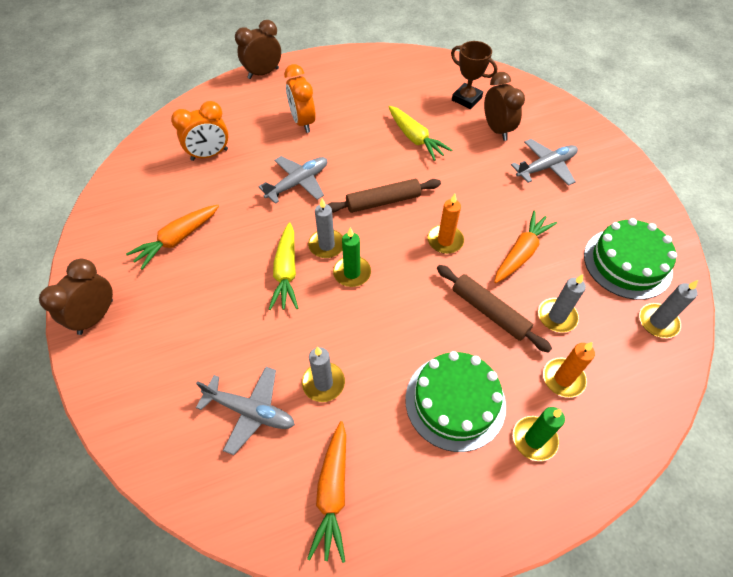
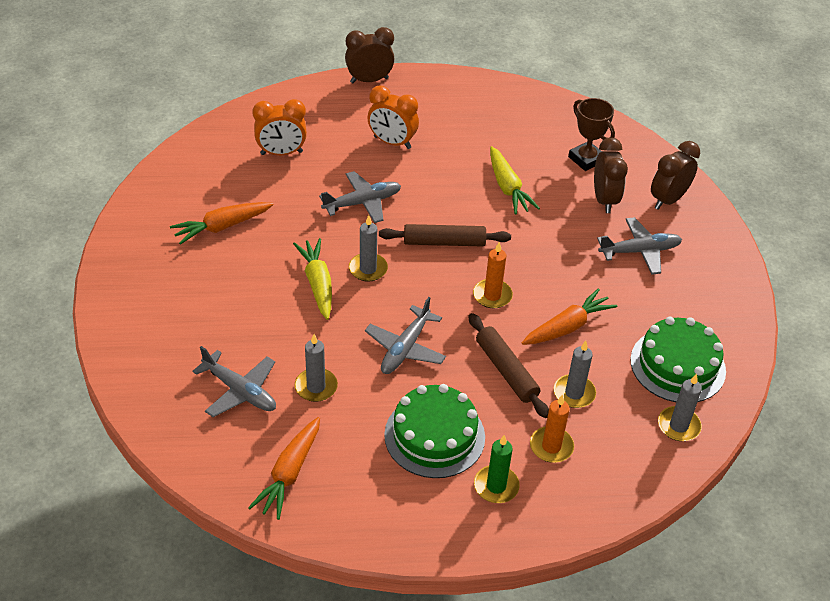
camera: 15 degrees right, 10 degrees down
brown clock [39,259,113,335] -> brown clock moved to [651,141,700,210]
yellow carrot [269,222,298,310] -> yellow carrot turned 150 degrees clockwise [293,238,332,320]
orange clock [284,64,316,133] -> orange clock turned 60 degrees counterclockwise [368,86,419,149]
green candle [333,227,371,287] -> none
none -> grey plane [365,297,446,374]

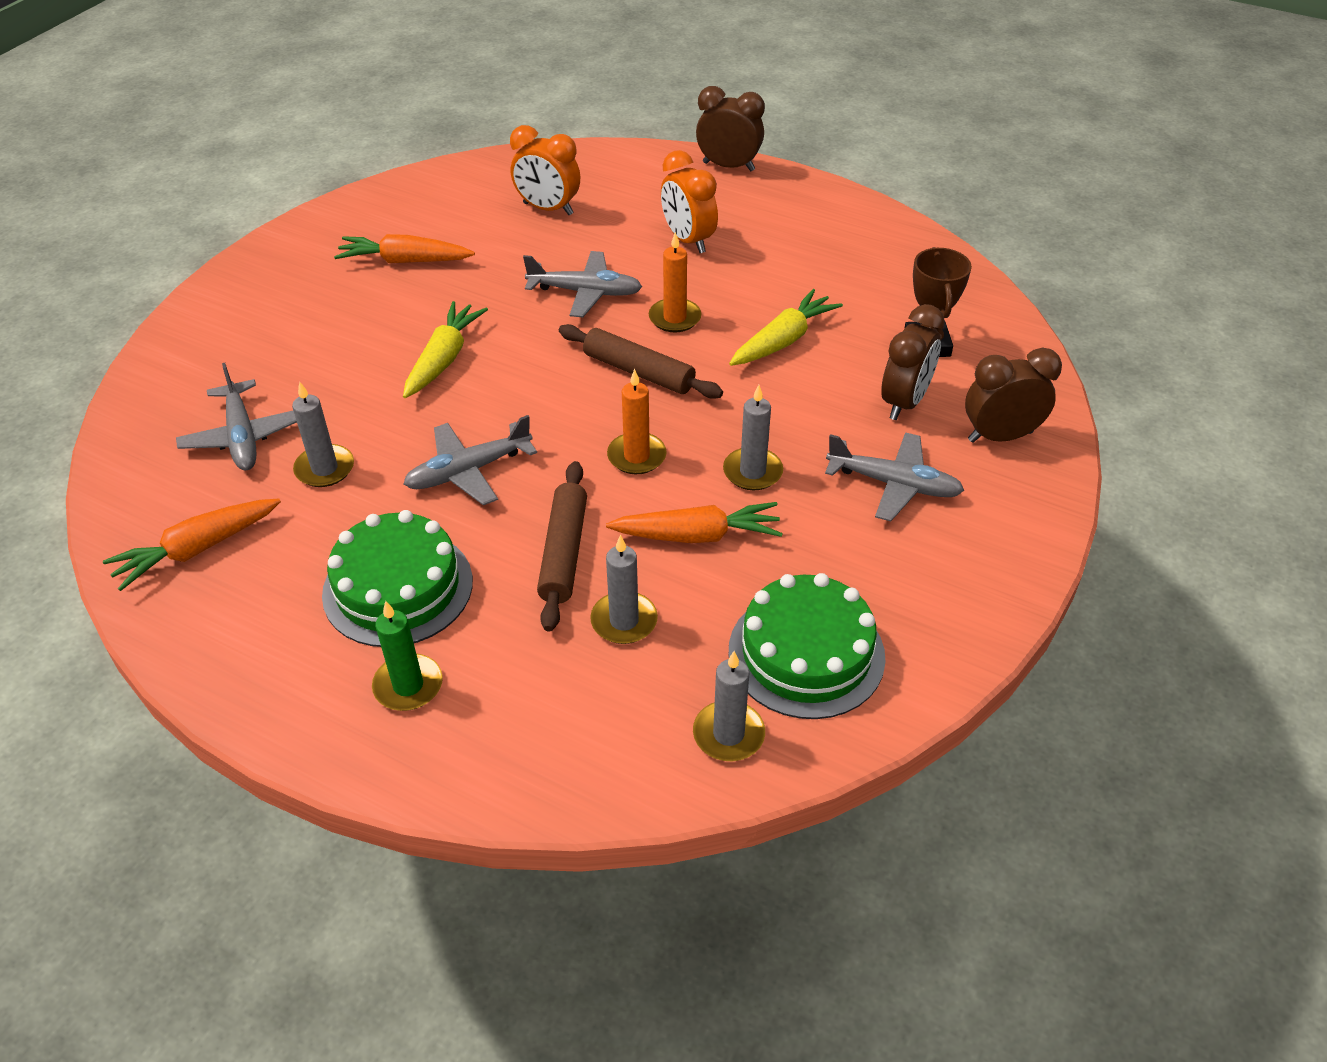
camera: 35 degrees right, 0 degrees up
grey candle [349,215,388,282] -> grey candle moved to [723,385,783,490]
yellow carrot [490,146,540,214] -> yellow carrot turned 150 degrees counterclockwise [729,289,843,366]
orange candle [530,394,574,463] -> orange candle moved to [649,232,701,332]

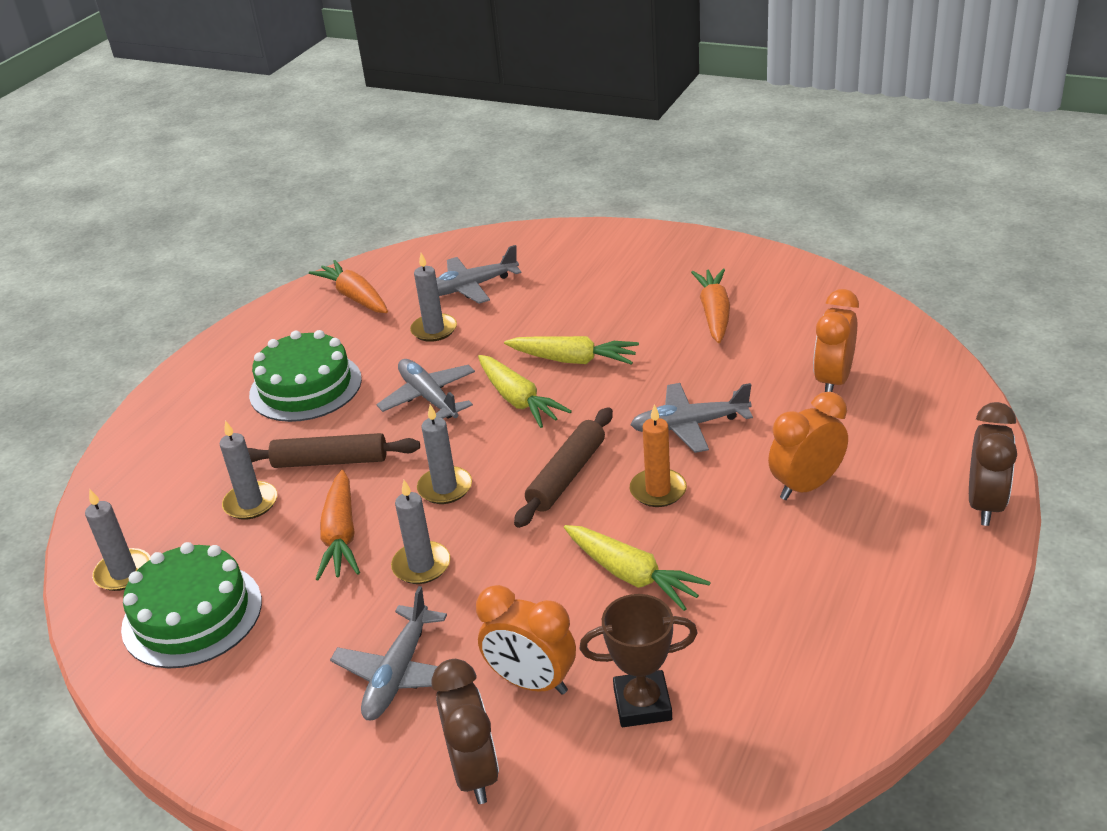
camera: 90 degrees right, 10 degrees down
green candle [372,601,443,711] -> none
grey plane [523,251,642,317] -> grey plane turned 75 degrees clockwise [631,383,753,453]
orange candle [607,369,667,474] -> grey candle [417,404,472,504]
brown clock [881,304,945,420] -> orange clock [476,585,576,695]
none -> yellow carrot [478,355,572,428]

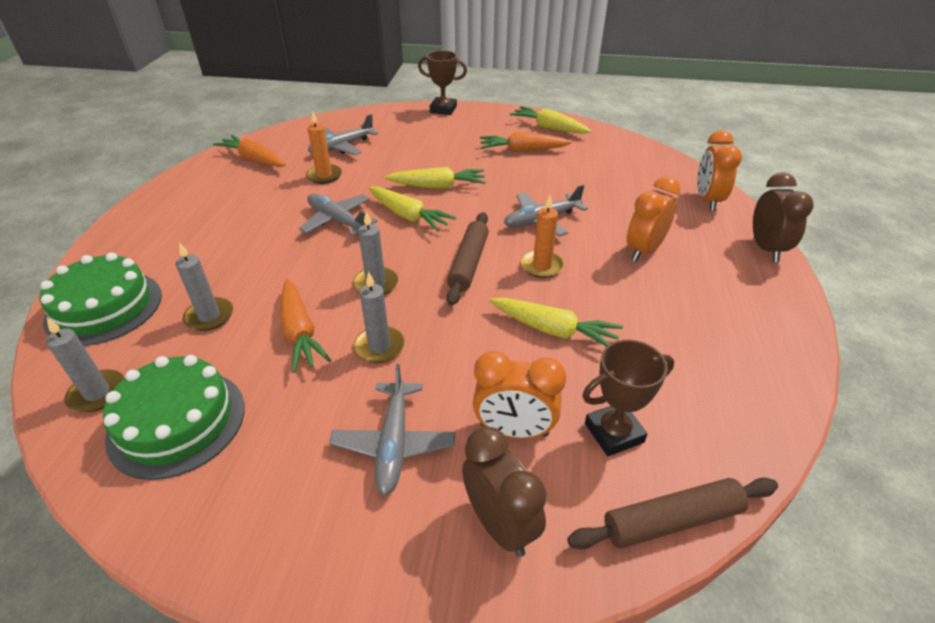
camera: 20 degrees left, 5 degrees up
brown rolling pin [247,433,420,468] -> brown rolling pin moved to [567,477,778,549]
green cake [249,330,362,422] -> green cake moved to [40,252,162,346]
grey candle [410,253,457,342] -> orange candle [306,111,342,184]
orange carrot [691,268,730,343] -> orange carrot turned 75 degrees counterclockwise [480,132,571,152]
orange clock [813,289,859,392] -> orange clock moved to [697,130,742,211]
none -> brown trophy [418,50,467,115]
none -> yellow carrot [510,106,591,134]

